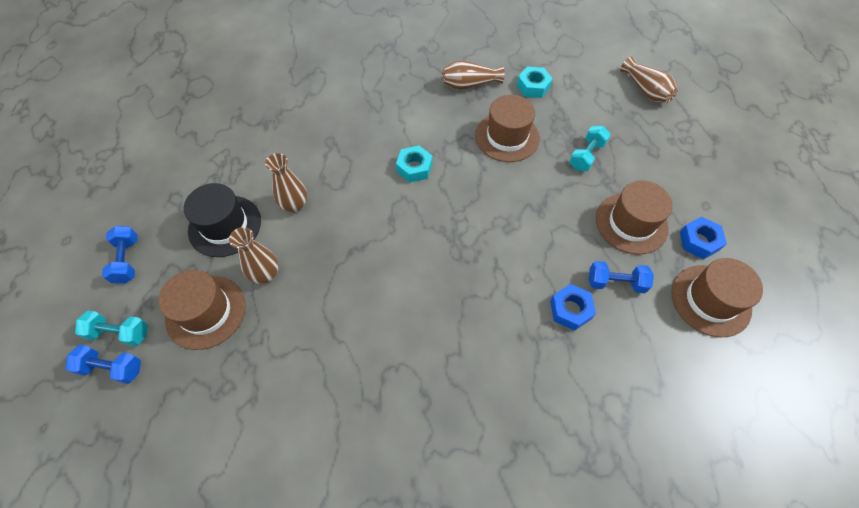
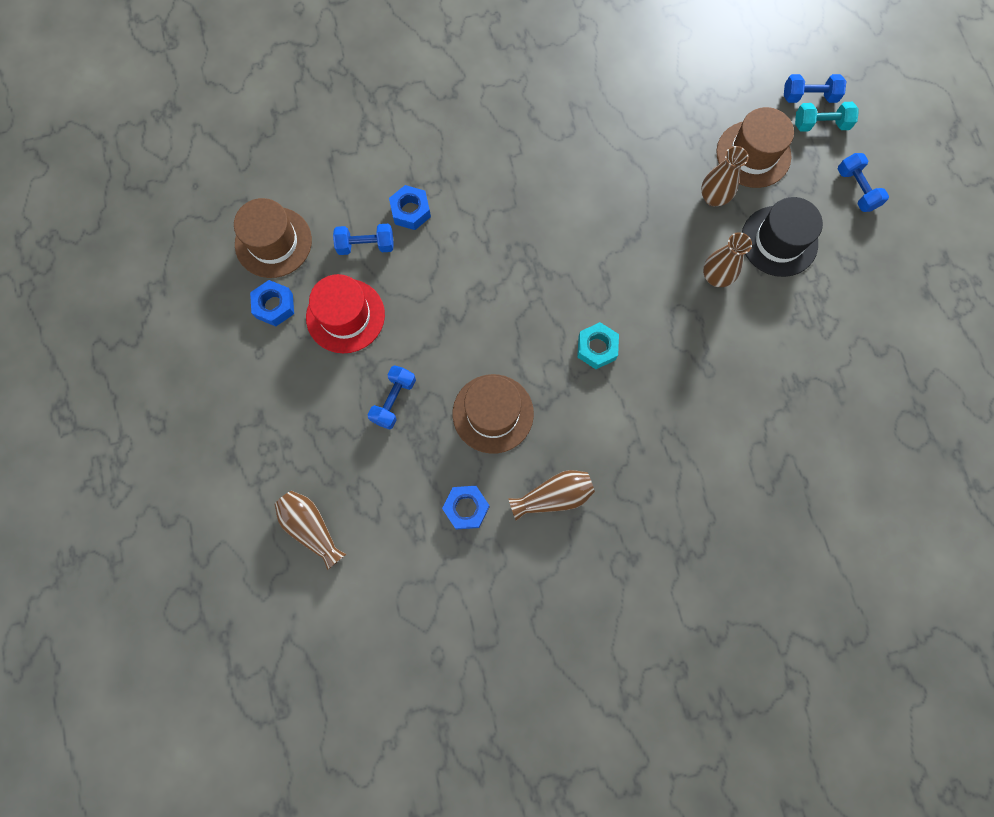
camera: 170 degrees right, 15 degrees up
turquoise nut [517,67,553,98] -> blue nut [442,486,490,530]
turquoise dumbbell [569,126,611,171] -> blue dumbbell [368,365,416,430]
brown hat [596,181,673,255] -> red hat [306,274,385,353]

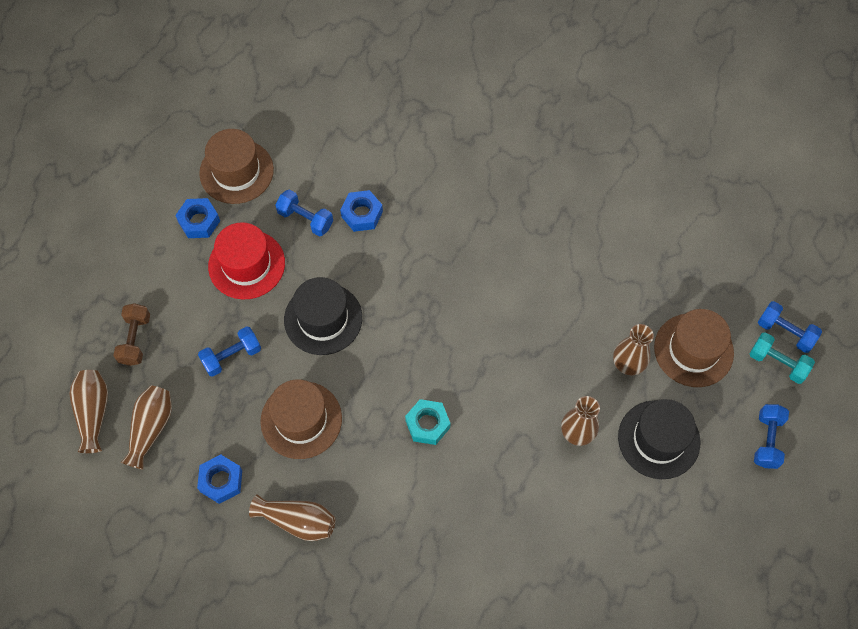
camera: 35 degrees right, 10 degrees down
none -> brown dumbbell [113,303,150,366]
none -> brown vase [121,385,172,470]
none -> black hat [284,277,362,355]

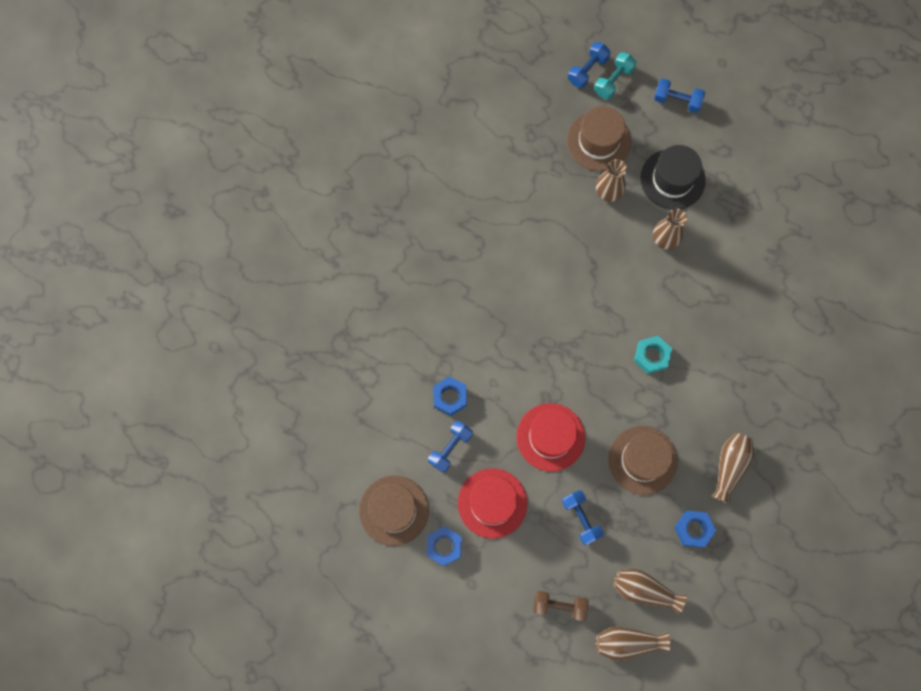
camera: 85 degrees left, 10 degrees up
black hat [284,277,362,355] -> red hat [517,403,585,472]

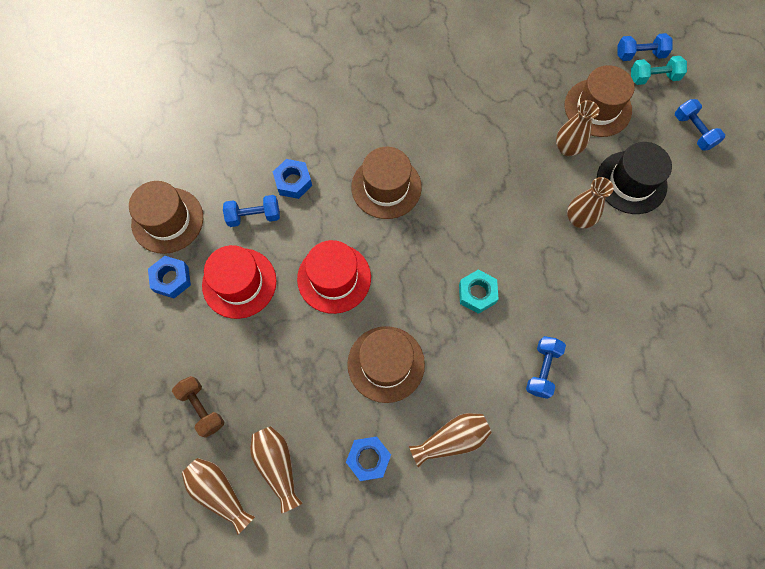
camera: 45 degrees right, 5 degrees down
blue dumbbell [562,490,604,545] -> blue dumbbell moved to [526,336,566,399]
none -> brown hat [351,147,422,219]

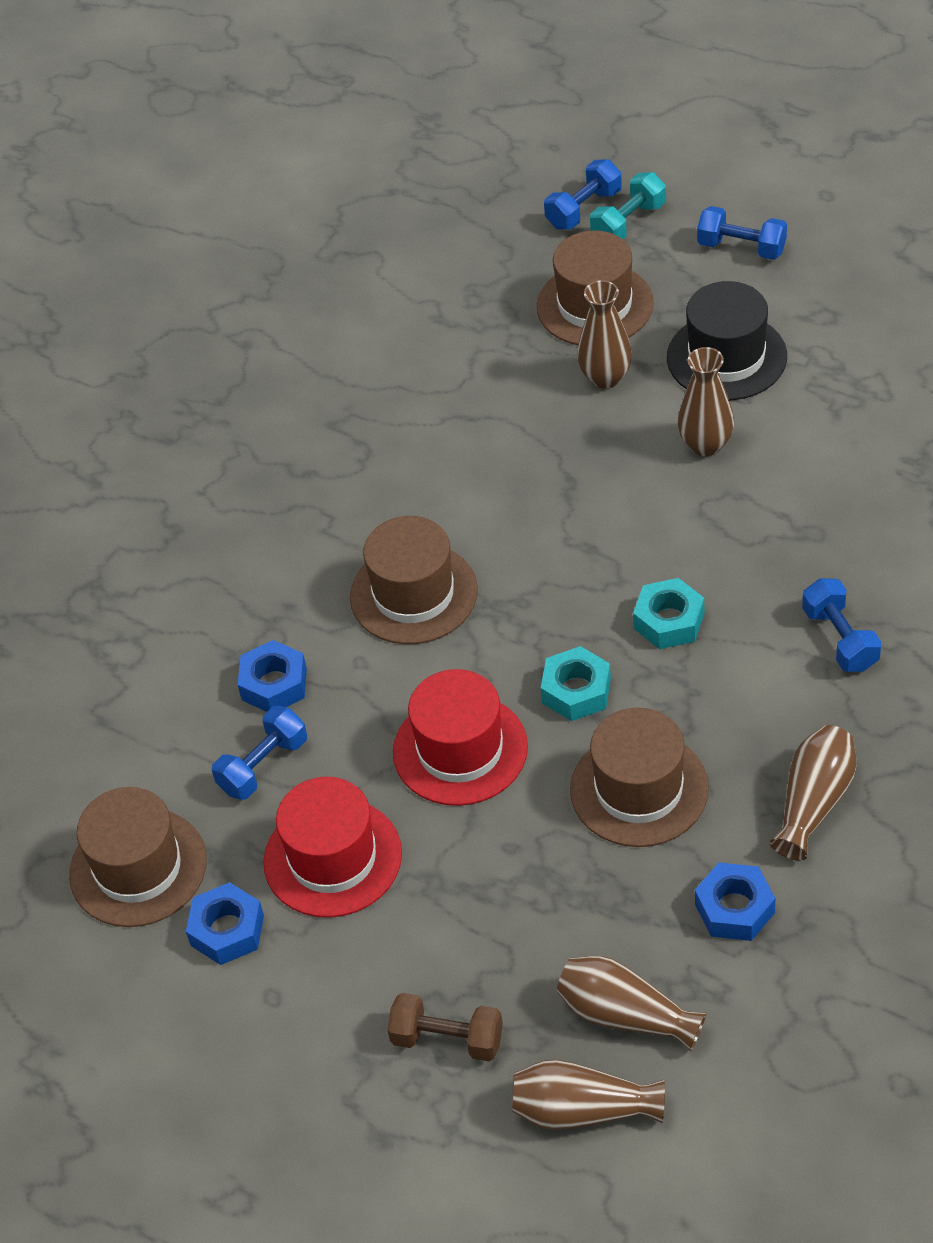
camera: 35 degrees left, 20 degrees down
none -> turquoise nut [541,646,611,721]

